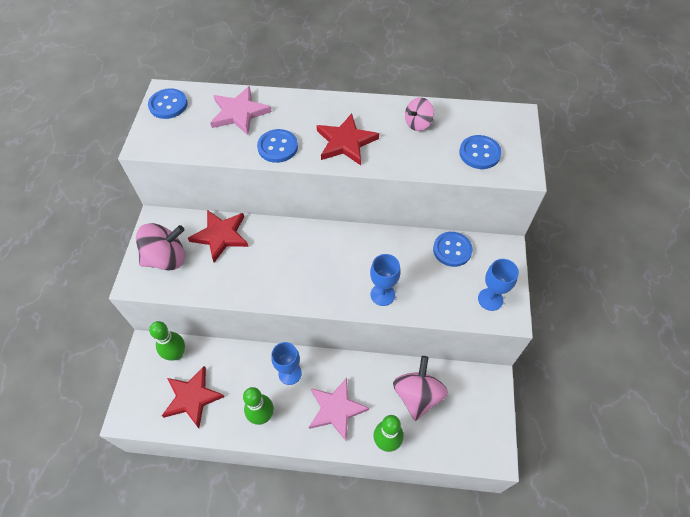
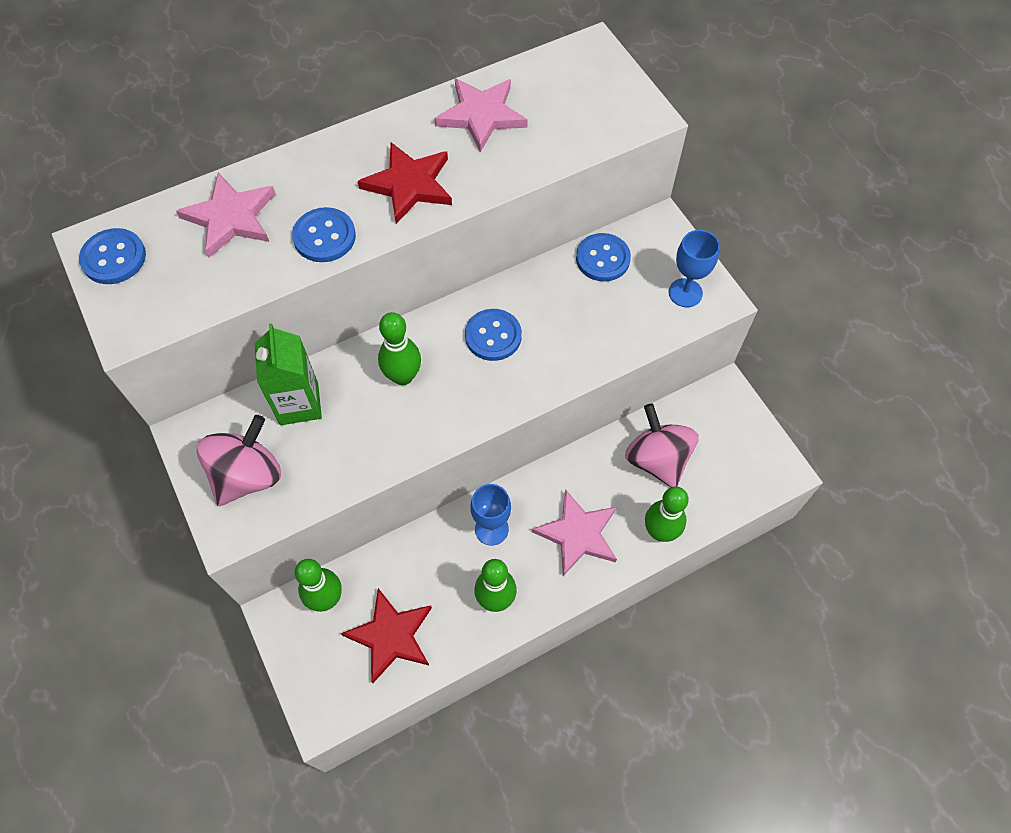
camera: 35 degrees left, 5 degrees up
red star [188,210,249,262] -> green carton [254,323,322,425]
blue goblet [370,254,400,306] -> none
pink spinning top [405,97,434,131] -> pink star [435,79,528,152]
blue button [459,135,502,169] -> blue button moved to [465,309,522,361]
none -> green bowling pin [378,312,421,385]

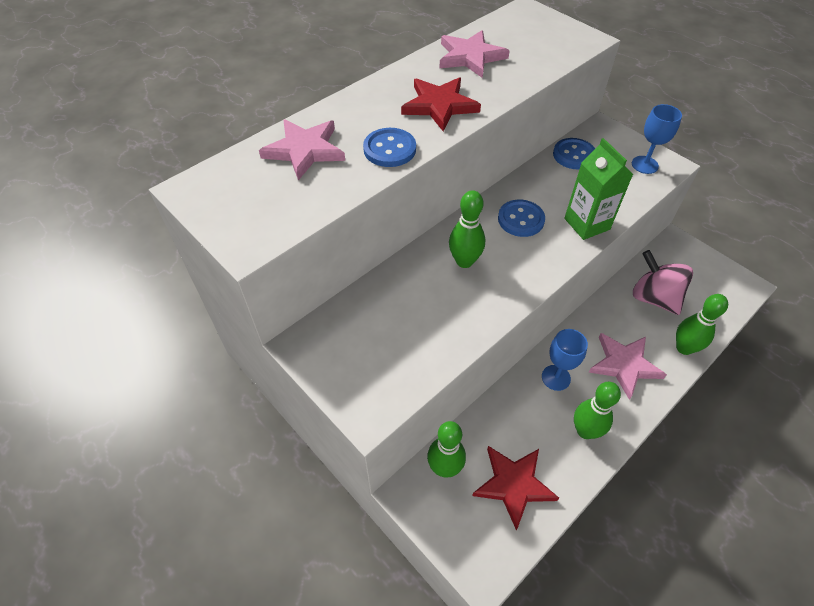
camera: 15 degrees left, 10 degrees down
blue button [79,228,146,284] -> none
pink spinning top [197,415,281,506] -> none
green carton [254,323,322,425] -> green carton moved to [564,138,633,240]

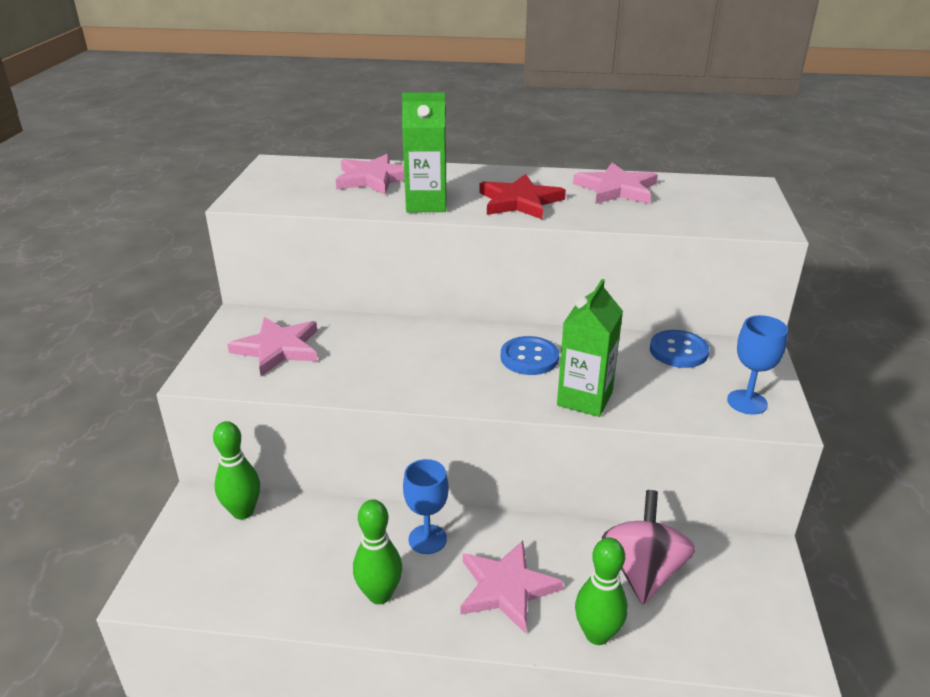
camera: 50 degrees right, 20 degrees down
blue button [363,128,416,167] -> green carton [402,92,446,212]
green bowling pin [449,190,485,268] -> none
red star [472,446,559,530] -> none
none -> pink star [227,317,318,376]

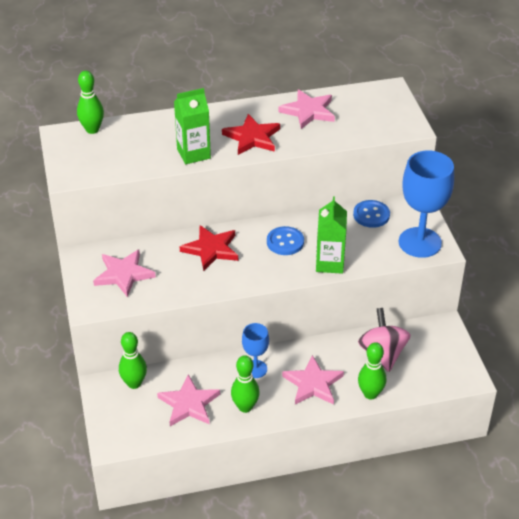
camera: 20 degrees left, 10 degrees up
pink star [336,154,405,195] -> pink star moved to [157,375,220,426]
blue goblet [727,315,788,415] -> blue goblet [399,151,454,258], size x1.86
none -> green bowling pin [77,71,104,134]
none -> red star [180,225,238,271]

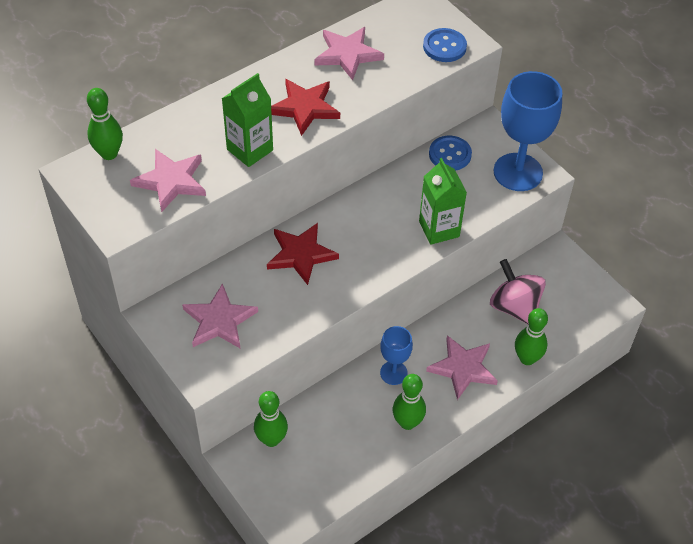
camera: 25 degrees left, 10 degrees up
pink star [157,375,220,426] -> pink star moved to [130,149,206,212]
blue button [267,226,304,255] -> blue button moved to [423,28,467,62]

